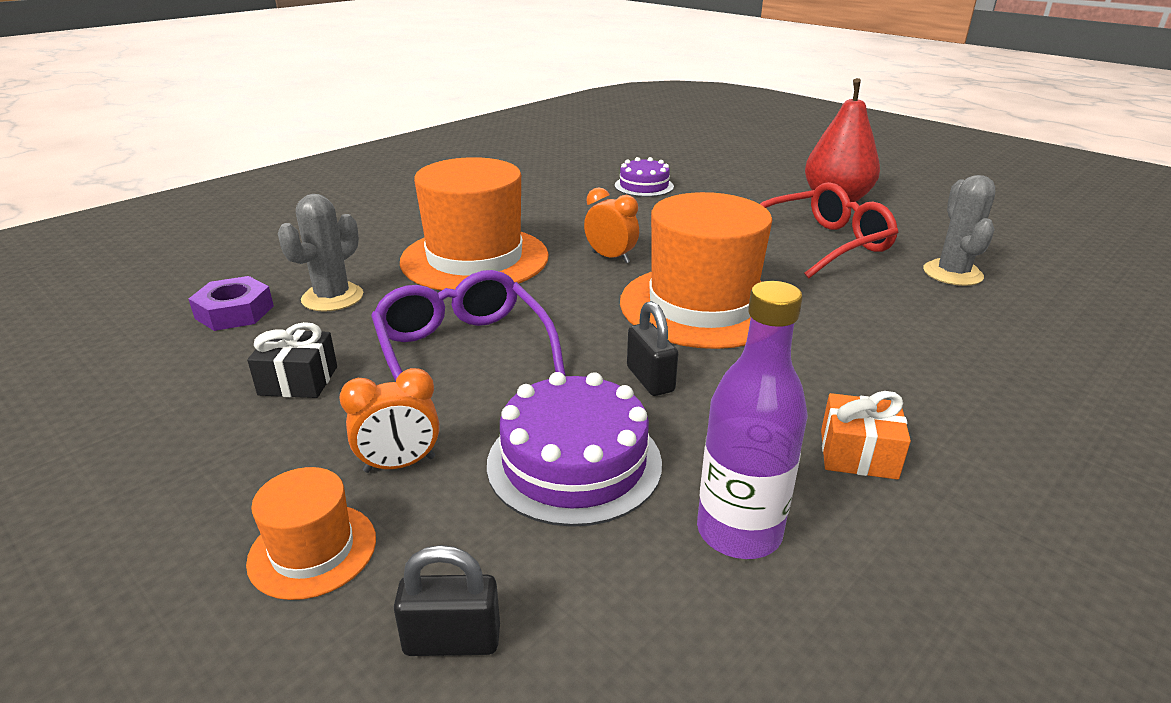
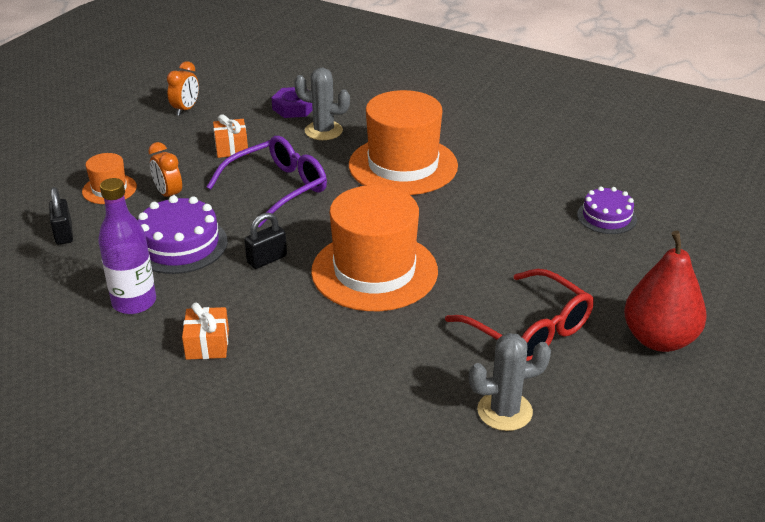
camera: 75 degrees right, 5 degrees up
black gift [247,322,337,398] -> orange gift [213,114,248,158]
orange clock [584,187,639,263] -> orange clock moved to [167,61,199,116]

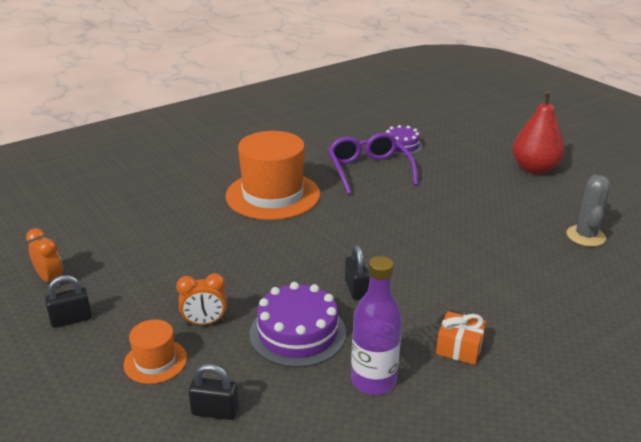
camera: 65 degrees left, 5 degrees down
purple glasses [207,136,327,227] -> purple glasses moved to [328,133,418,195]
orange gift [213,114,248,158] -> none
purple nut [272,87,313,118] -> none
grey cactus [294,68,350,140] -> none
orange hat [311,185,438,311] -> none
red glasses [445,269,594,361] -> none
none -> black padlock [45,275,92,328]

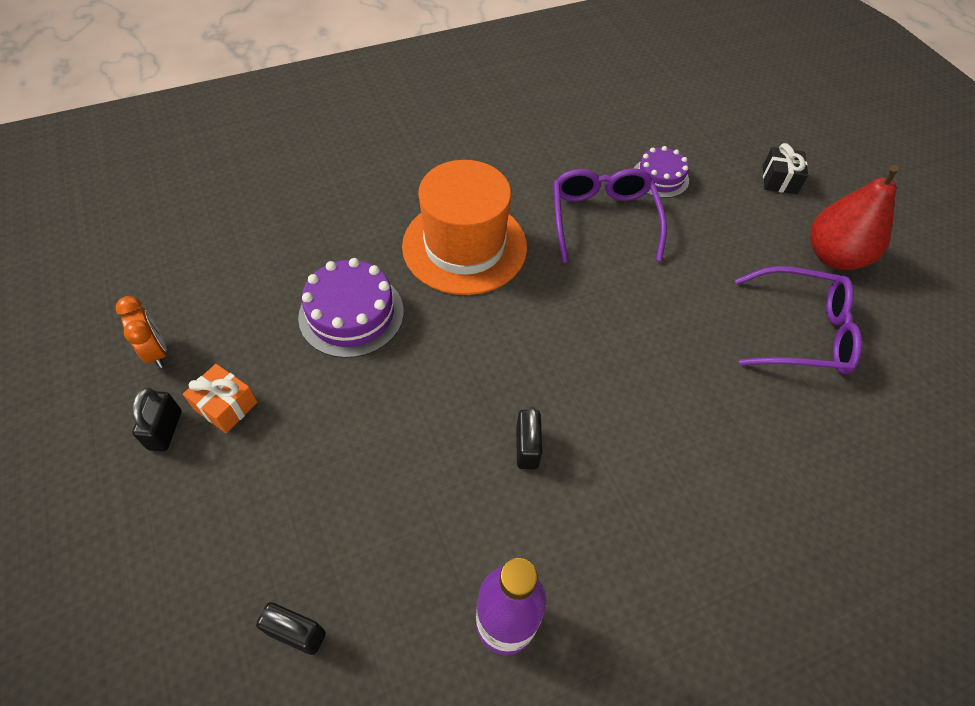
camera: 10 degrees right, 25 degrees up
black padlock [45,275,92,328] -> black padlock turned 75 degrees counterclockwise [132,388,182,452]
orange hat [123,319,187,384] -> none
orange clock [176,273,227,325] -> none
purple cake [250,282,346,367] -> purple cake moved to [298,258,404,358]
orange gift [436,311,486,365] -> orange gift moved to [183,364,258,433]
grey cactus [567,174,611,247] -> none
none -> purple glasses [735,266,862,374]
none -> black gift [763,143,808,194]

